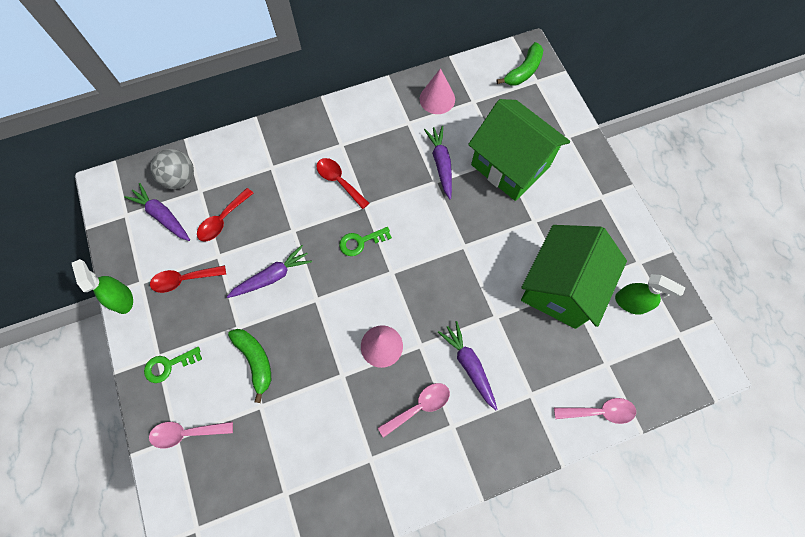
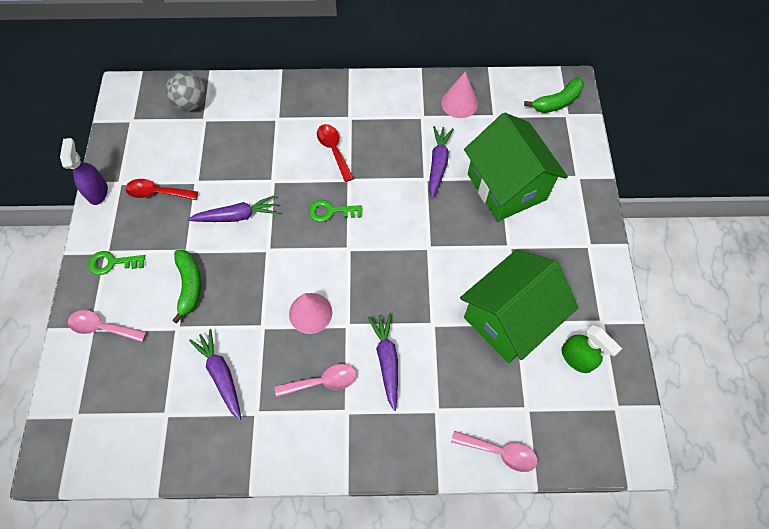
camera: 20 degrees right, 5 degrees down
green spray bottle [72,259,133,314] -> purple spray bottle [60,138,108,205]
purple carrot [124,183,190,241] -> purple carrot moved to [189,329,241,420]
red spoon [197,188,253,241] -> none

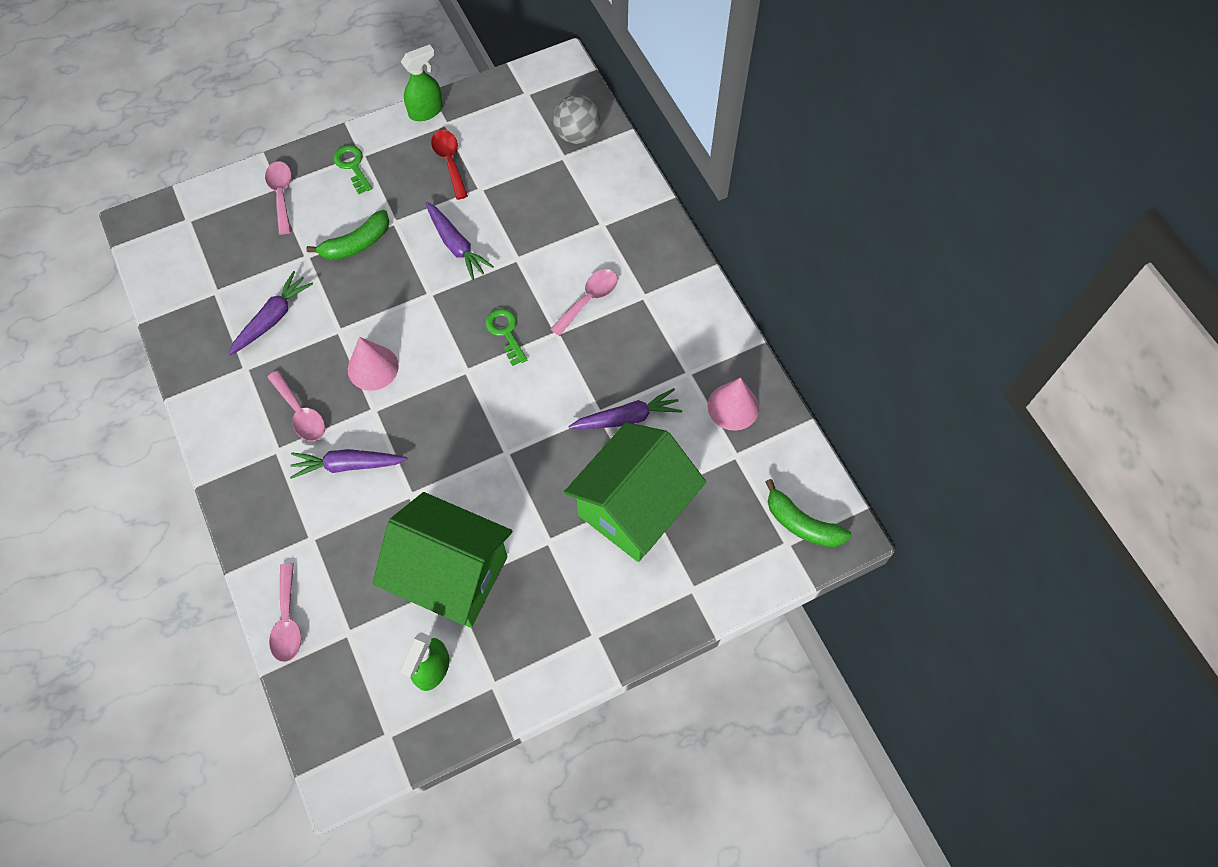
camera: 65 degrees right, 0 degrees up
purple spray bottle [60,138,108,205] -> green spray bottle [401,44,443,121]
red spoon [317,124,354,182] -> pink spoon [551,269,618,336]
purple carrot [368,313,398,411] -> purple carrot turned 150 degrees counterclockwise [290,449,408,479]

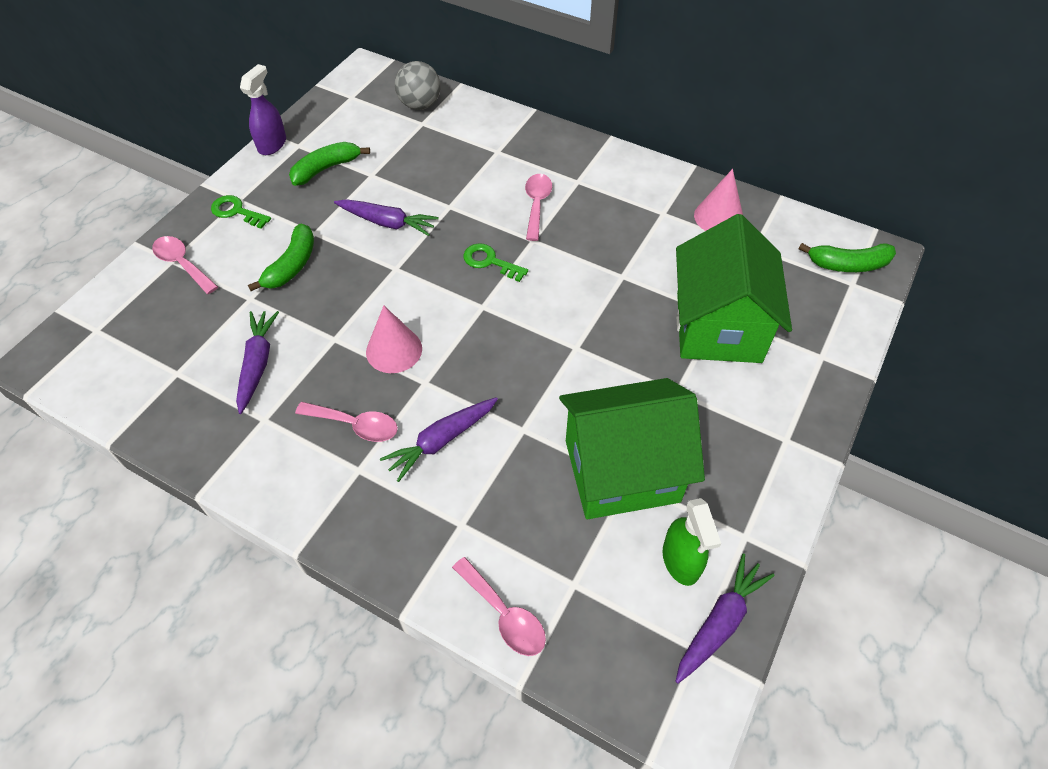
camera: 35 degrees left, 10 degrees down
green spray bottle [401,44,443,121] -> purple spray bottle [240,64,286,155]
red spoon [431,130,468,200] -> green banana [289,142,370,186]
purple carrot [569,388,682,429] -> purple carrot moved to [675,553,774,684]

